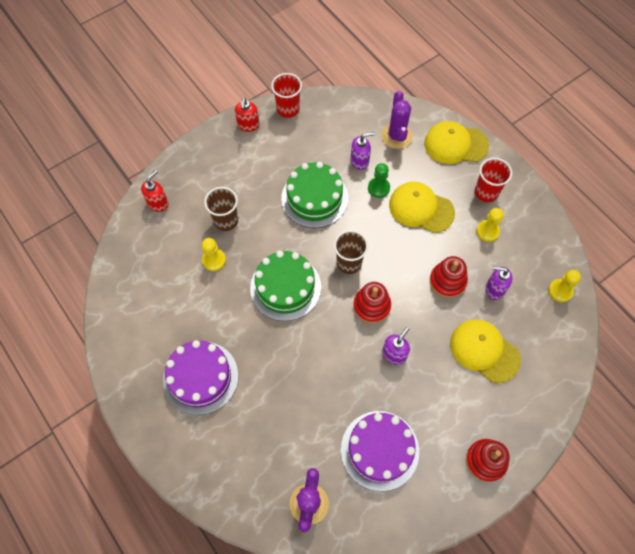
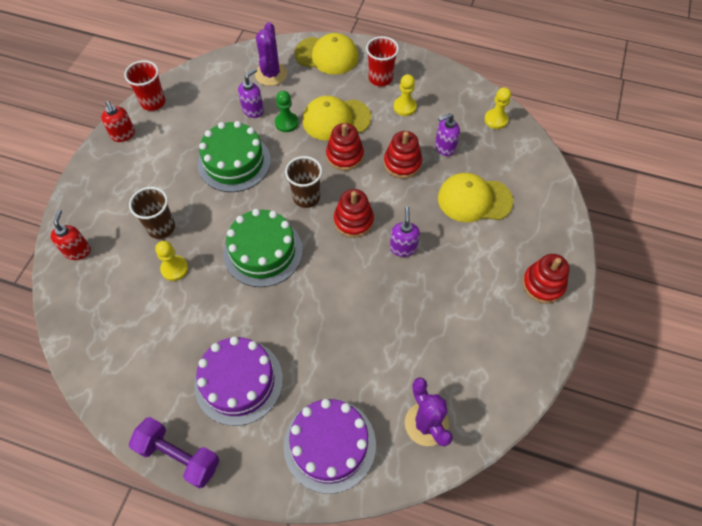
camera: 35 degrees left, 5 degrees down
purple cake [341,411,419,491] -> purple cake moved to [283,399,376,494]
purple cactus [381,91,412,149] -> purple cactus turned 45 degrees clockwise [255,22,287,86]
yellow cap [424,121,489,164] -> yellow cap turned 135 degrees counterclockwise [294,33,359,75]
none -> purple dumbbell [129,417,220,489]
none -> red stacking toy [326,123,364,171]

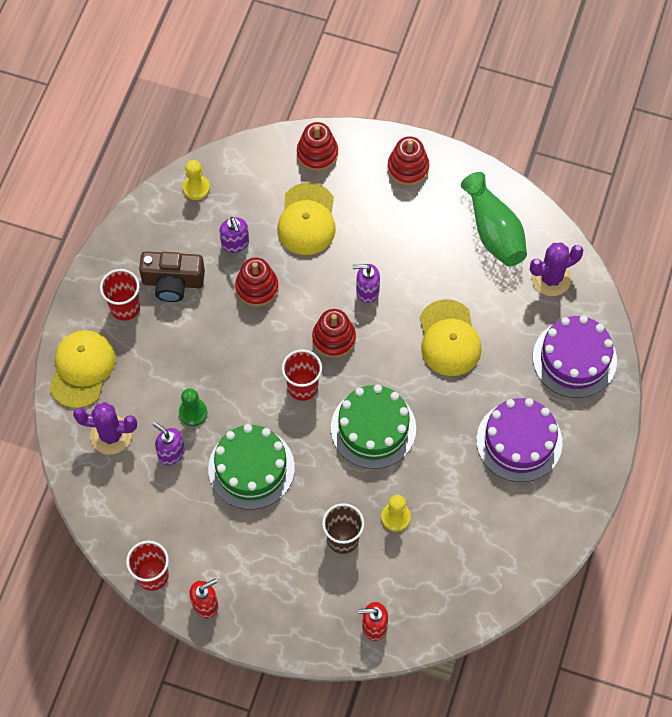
camera: 90 degrees left, 5 degrees up
purple dumbbell [129,417,220,489] -> none
brown cup [285,156,322,208] -> red cup [282,349,322,401]
yellow cap [303,96,371,141] -> yellow cap moved to [420,299,482,376]
red stacking toy [326,123,364,171] -> red stacking toy moved to [297,122,338,171]
yellow pawn [393,74,417,116] -> brown camera [139,251,205,302]
none -> green vase [461,172,527,267]

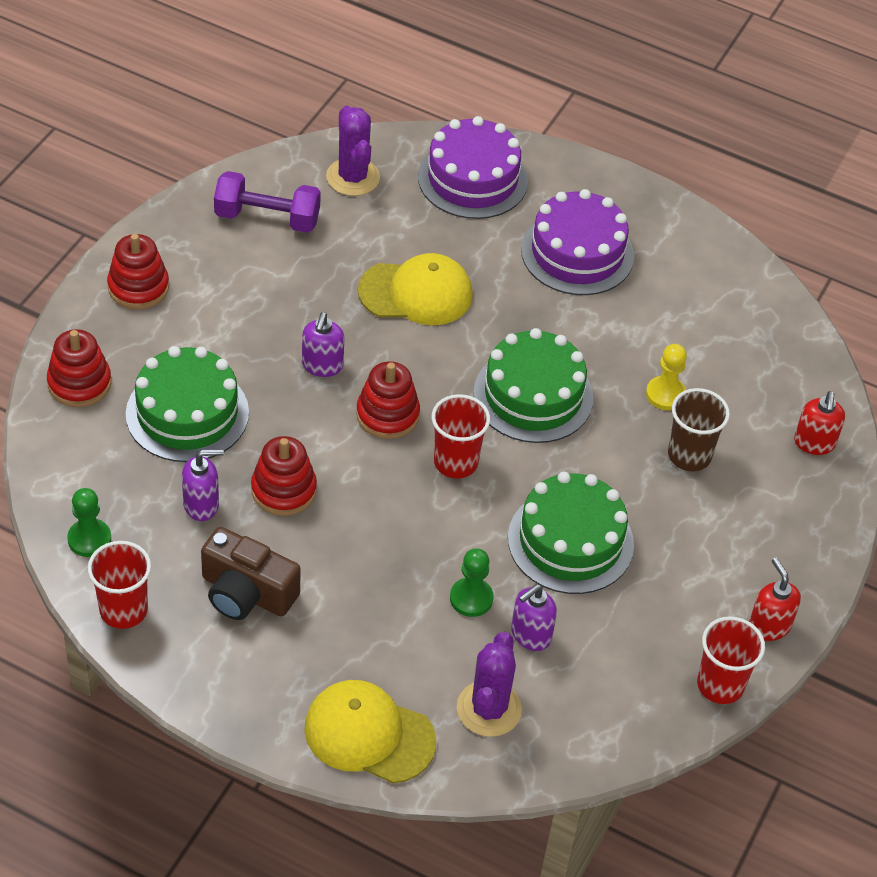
camera: 85 degrees left, 15 degrees down
red cup [100,269,140,321] -> red cup moved to [87,541,151,629]
brown camera [139,251,205,302] -> brown camera turned 105 degrees clockwise [201,527,301,620]
yellow pawn [183,160,210,200] -> green pawn [68,488,111,557]
yellow cap [277,183,336,255] -> green cake [126,346,249,462]
green vase [461,172,527,267] -> purple dumbbell [214,171,321,233]

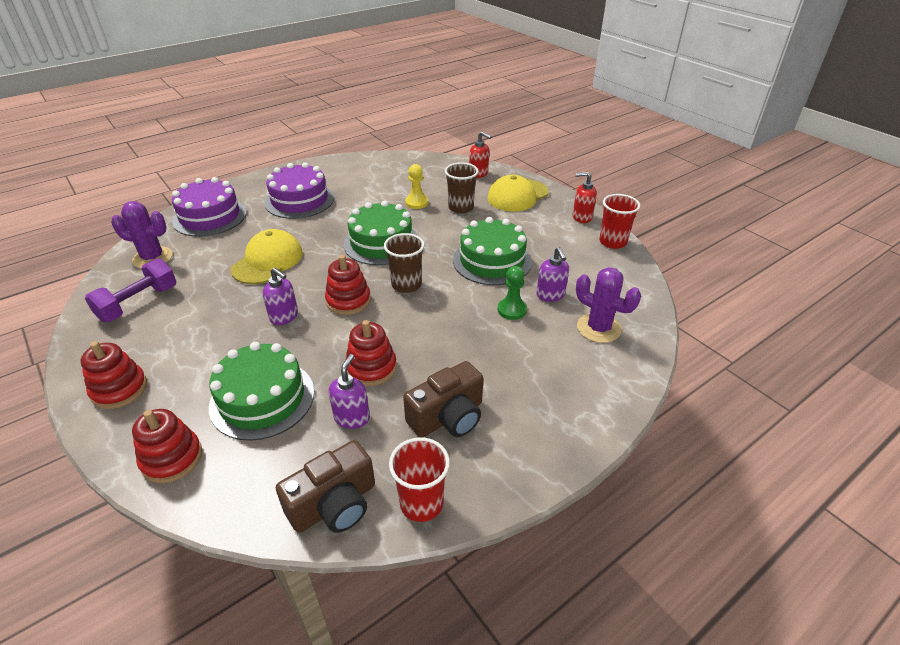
camera: 60 degrees left, 10 degrees down
green pawn [68,488,111,557] -> brown camera [276,440,375,533]
yellow cap [304,680,436,784] -> yellow cap moved to [487,175,549,212]
red cup [431,394,490,478] -> brown cup [384,233,424,293]

